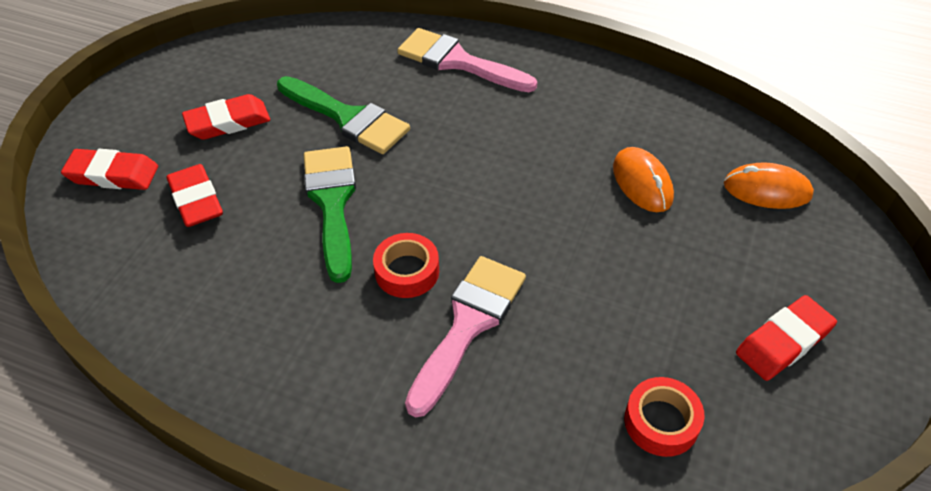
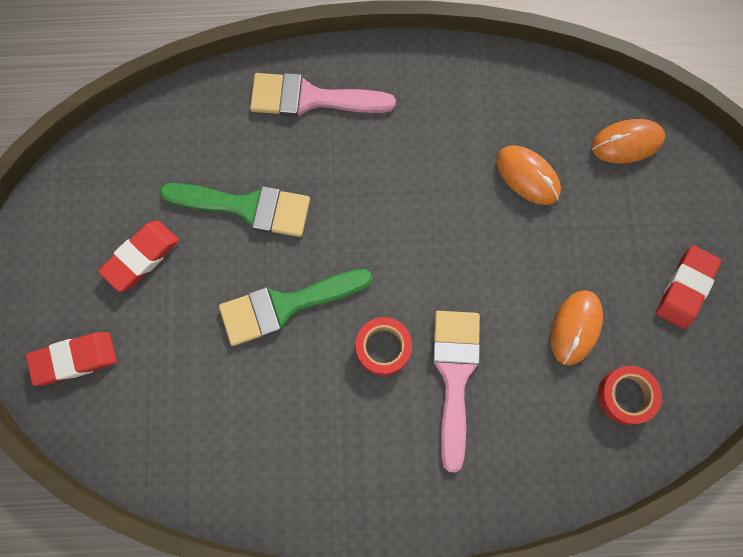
camera: 25 degrees left, 25 degrees up
red eraser [166,164,223,227] -> none
green brush [304,146,356,283] -> green brush turned 75 degrees counterclockwise [219,269,373,346]
none -> orange mouse [551,290,603,365]

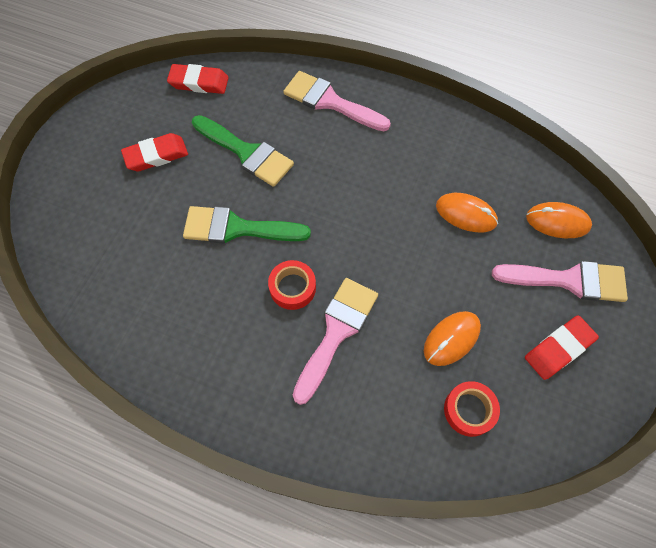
camera: 25 degrees right, 10 degrees down
red eraser [26,332,117,386] -> red eraser moved to [167,64,229,94]
orange mouse [497,145,561,205] -> orange mouse turned 45 degrees counterclockwise [436,193,498,232]
none -> pink brush [492,261,628,302]

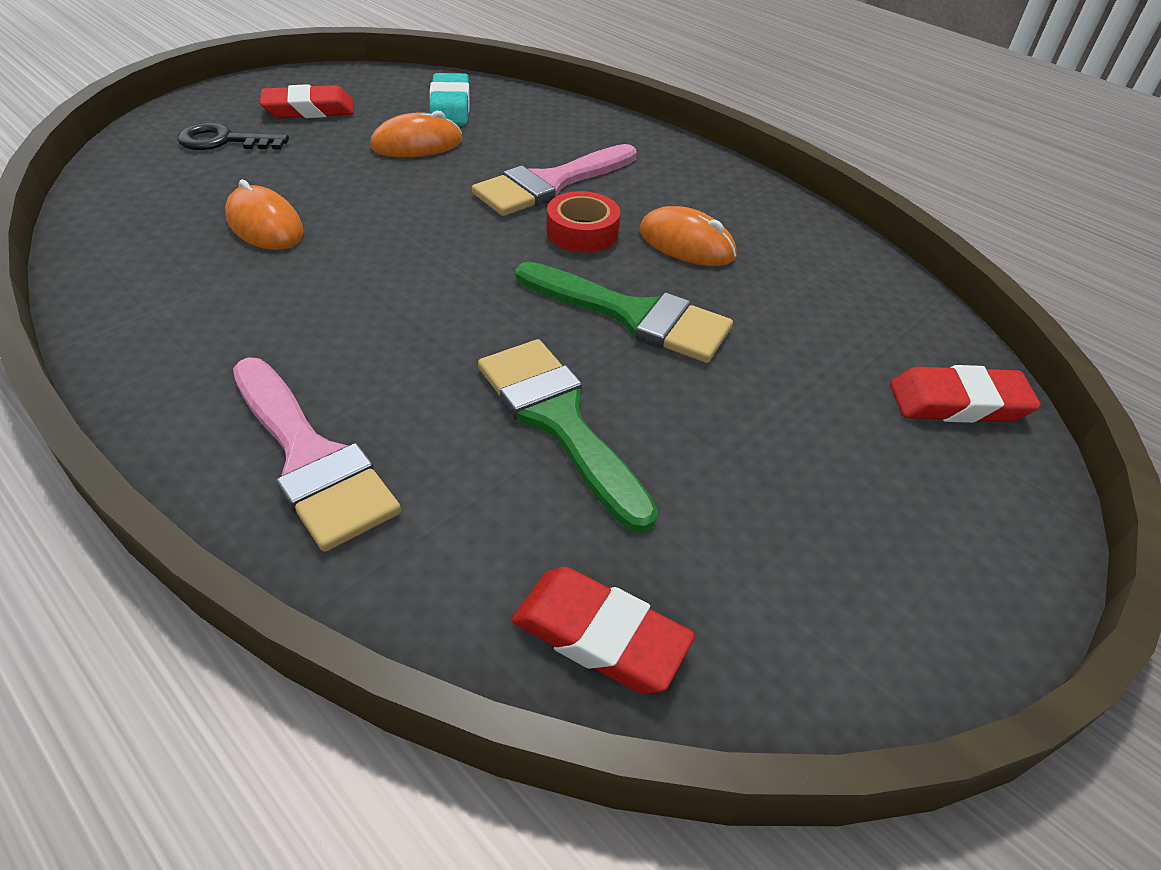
camera: 160 degrees left, 20 degrees down
red eraser [121,133,188,171] -> red eraser moved to [890,365,1041,423]
red tape [444,381,500,437] -> turquoise eraser [429,73,470,125]
pink brush [492,261,628,302] -> black key [177,123,289,150]
orange mouse [526,202,592,238] -> orange mouse moved to [640,206,737,266]

